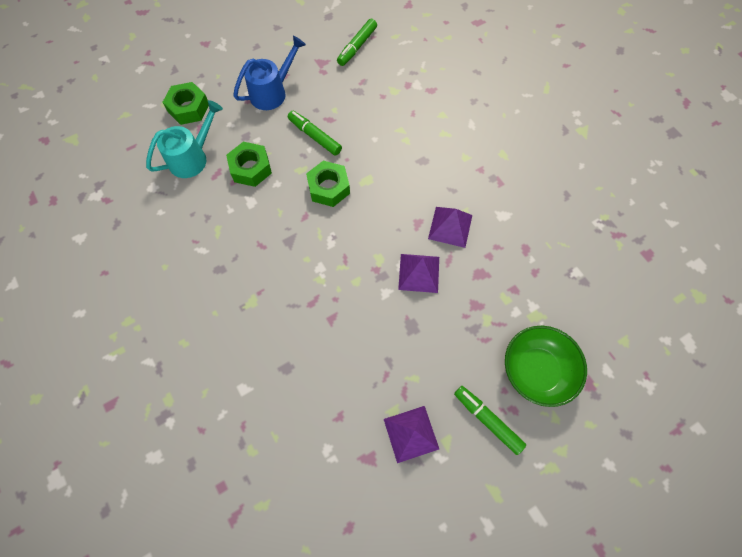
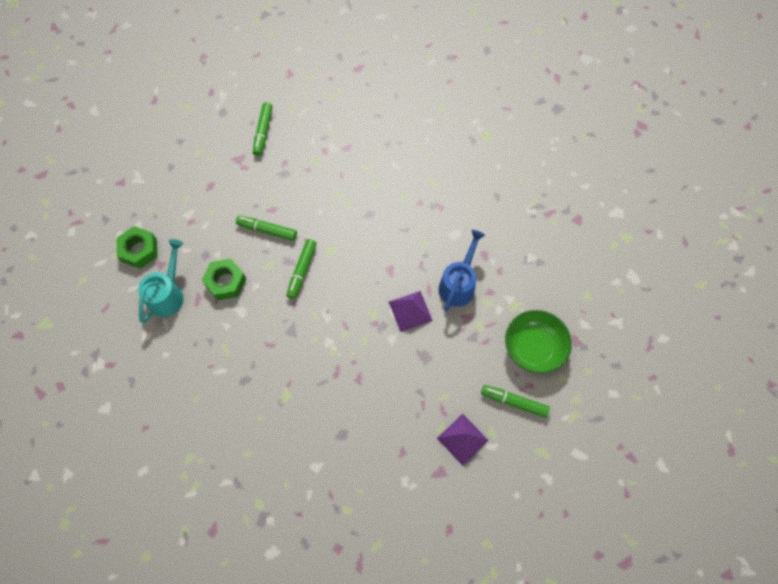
camera: 25 degrees left, 0 degrees up
blue watering can [233,36,306,110] -> blue watering can moved to [439,230,485,312]
green nut [306,161,350,207] -> green marker [286,239,317,299]
purple pyramid [428,207,472,248] -> none

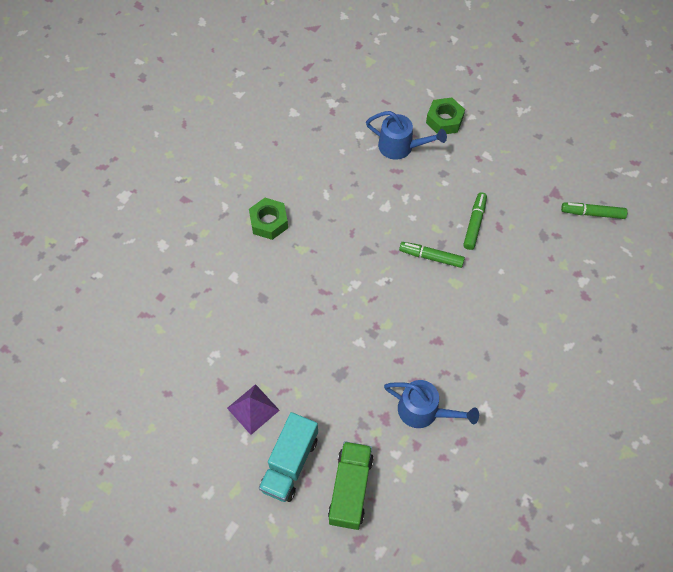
camera: 90 degrees right, 5 degrees down
turquoise watering can [138,239,184,323] -> blue watering can [366,111,447,160]
green nut [202,259,246,300] -> green nut moved to [249,198,288,240]
purple pyramid [389,291,433,332] -> none
green marker [481,385,550,418] -> turquoise truck [259,412,318,502]
green bowl [505,310,572,374] -> green truck [328,441,374,530]

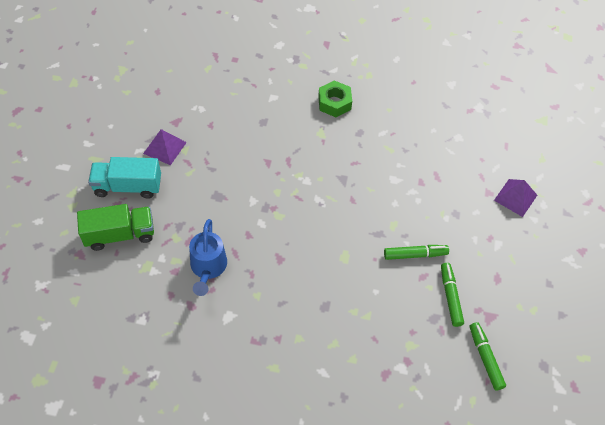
camera: 65 degrees right, 5 degrees down
blue watering can [366,111,447,160] -> none
green marker [399,242,465,268] -> green marker moved to [441,263,464,327]
green nut [426,98,465,134] -> purple pyramid [494,179,537,217]

